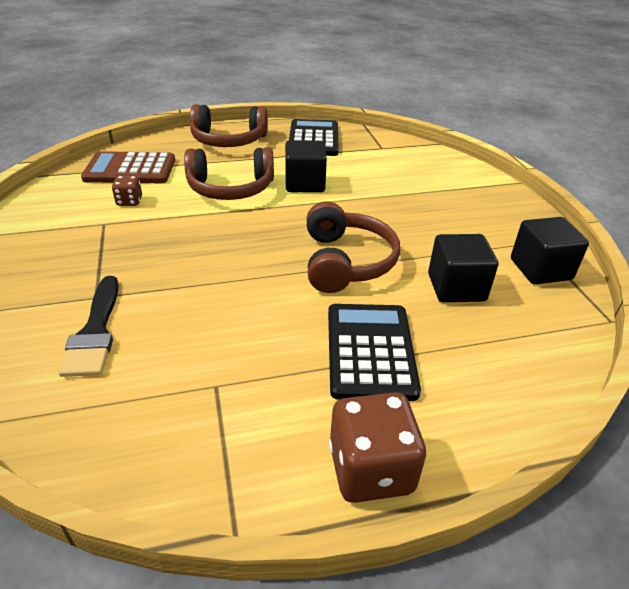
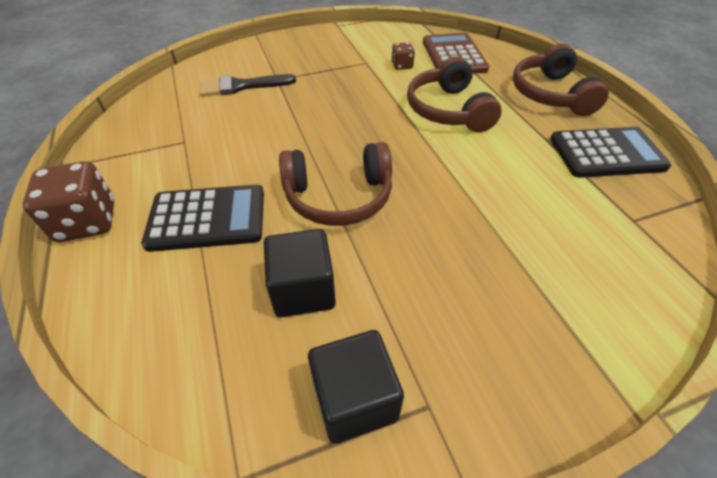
camera: 85 degrees right, 10 degrees up
black cube [285,140,327,192] -> none

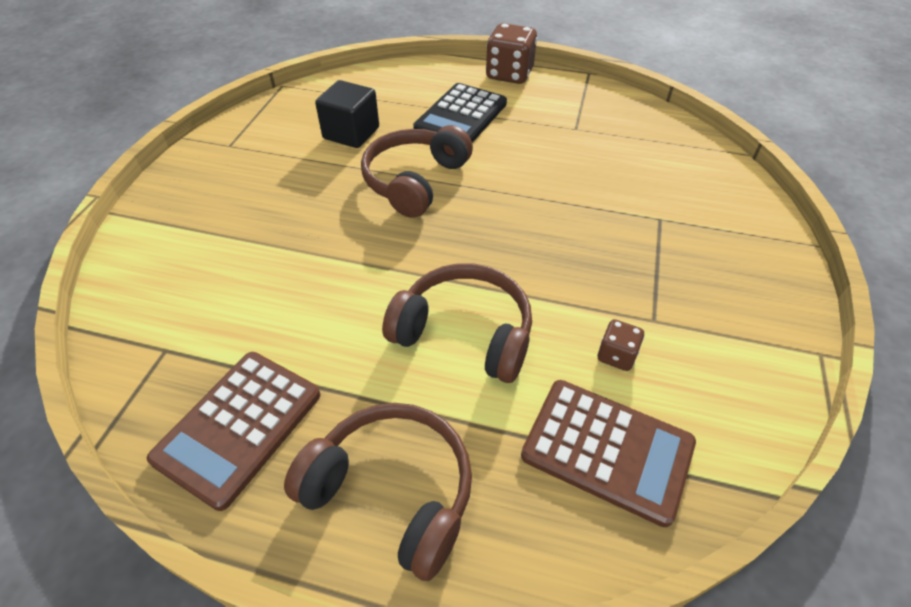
camera: 125 degrees right, 0 degrees up
black brush [199,74,296,96] -> none
black cube [308,330,404,444] -> none
black calculator [550,127,671,178] -> brown calculator [147,352,320,511]

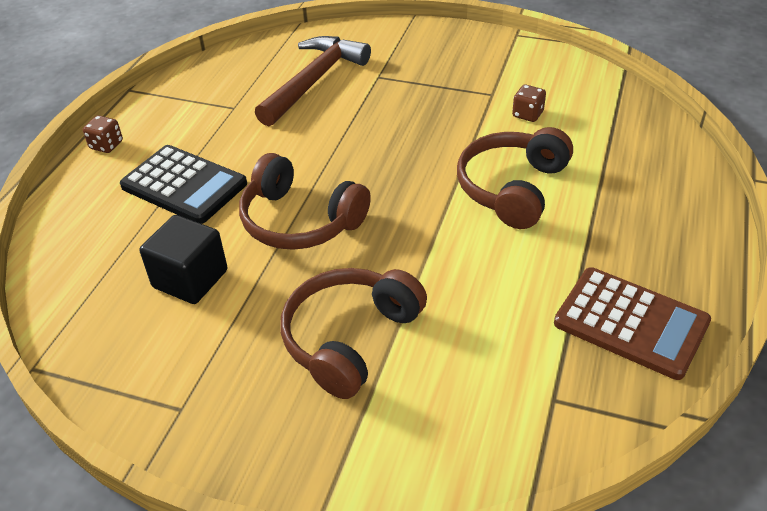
camera: 85 degrees left, 5 degrees down
brown headphones [284,403,472,581] -> brown headphones moved to [281,268,427,399]
brown dice [486,23,537,84] -> brown dice [83,115,123,153], size x0.52
brown calculator [521,380,696,527] -> none
none -> brown hammer [255,36,371,126]

